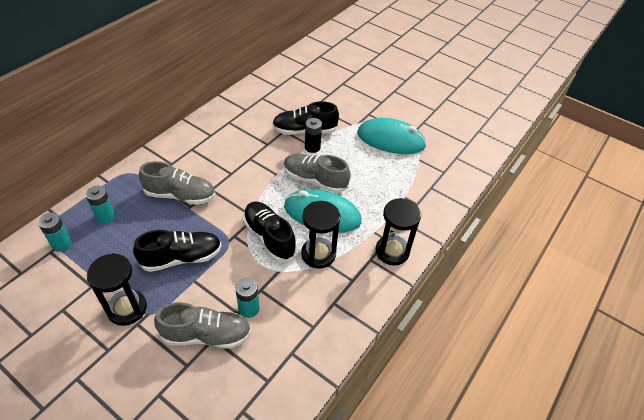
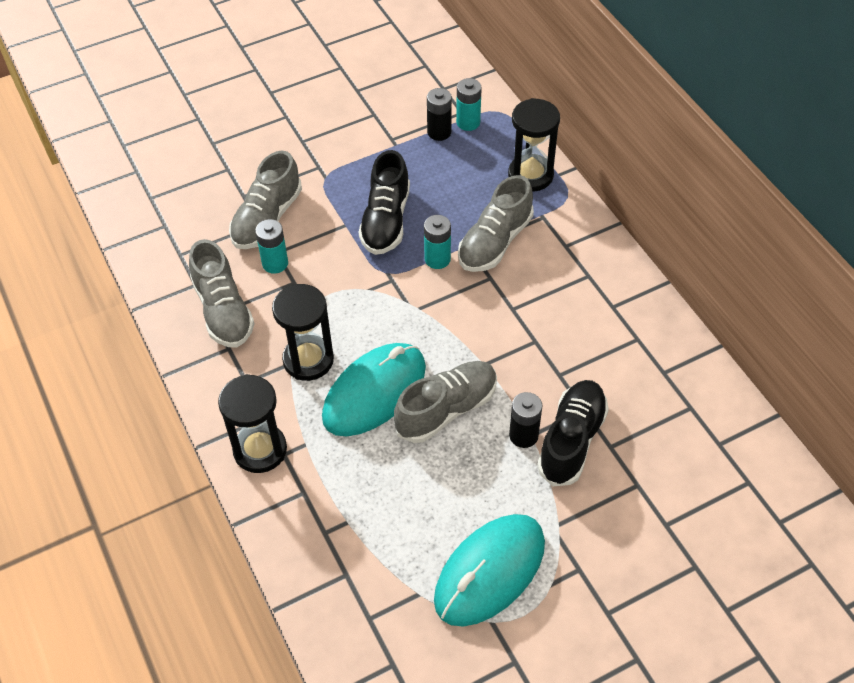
camera: 120 degrees right, 5 degrees up
turquoise battery [86,186,116,224] -> turquoise battery moved to [424,215,451,269]
black hourglass [87,253,147,326] -> black hourglass moved to [508,98,560,192]
black shoe [243,202,297,262] -> none
none -> grey shoe [189,239,254,348]
none -> black battery [427,88,452,141]

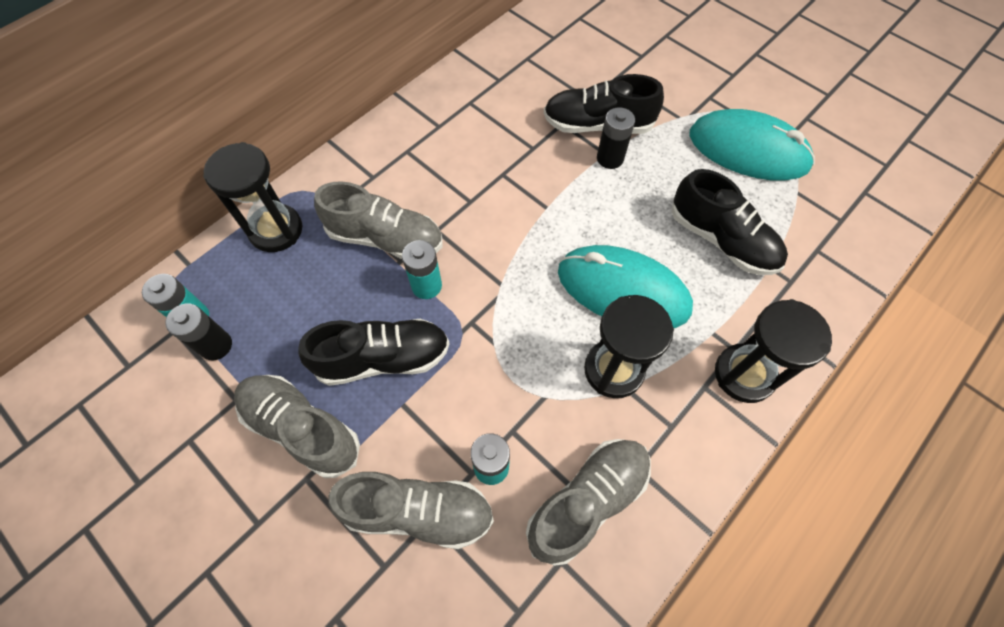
camera: 110 degrees left, 10 degrees up
grey shoe [394,361,497,443] -> grey shoe moved to [234,375,360,478]
none -> black shoe [672,169,788,275]

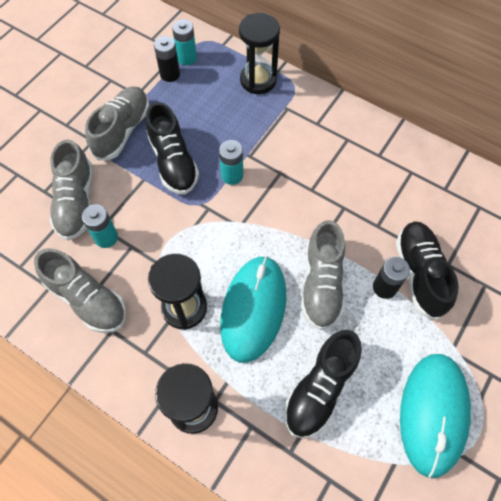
camera: 80 degrees right, 0 degrees up
grey shoe [314,181,443,259] -> grey shoe moved to [301,220,345,330]

